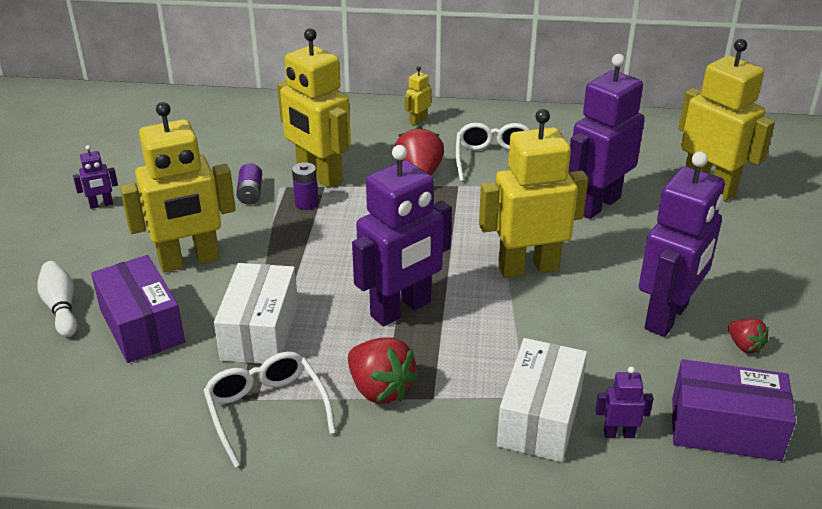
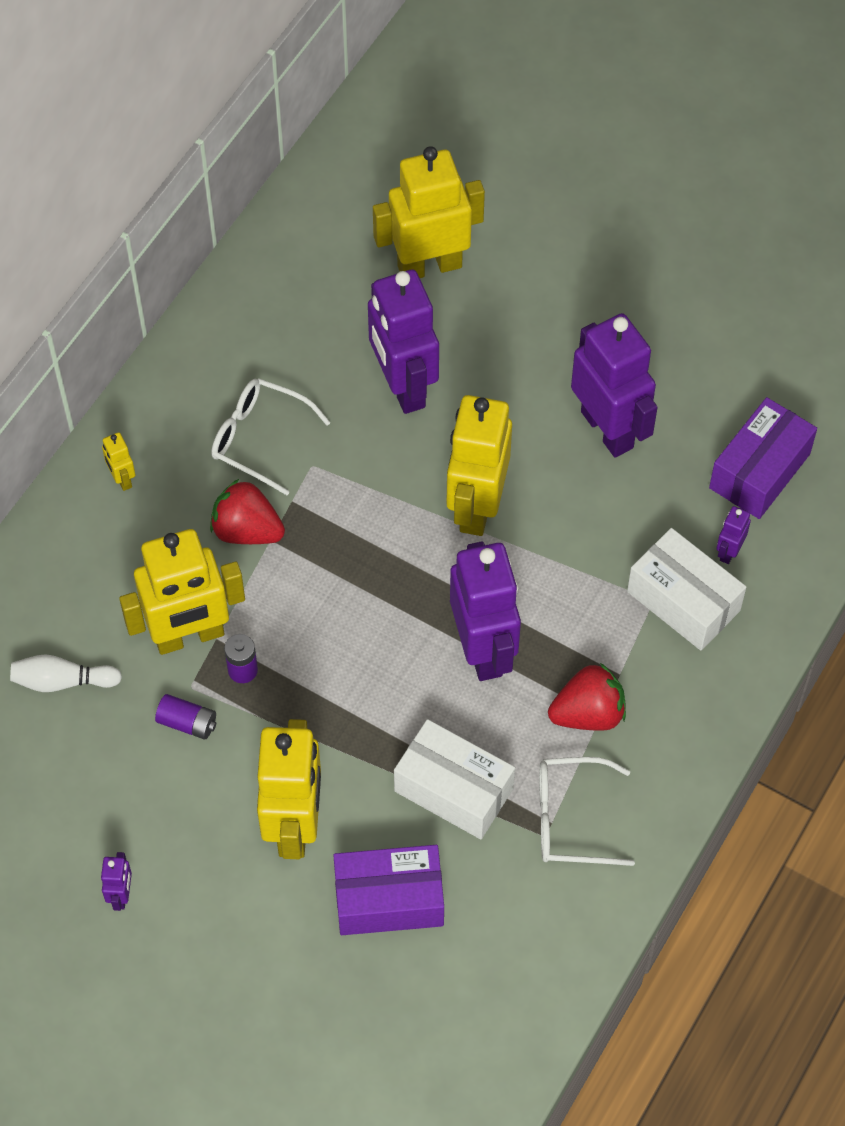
camera: 65 degrees left, 25 degrees up
white bowling pin [37,261,77,337] -> white bowling pin moved to [10,654,122,692]
red strawberry [728,319,769,353] -> none

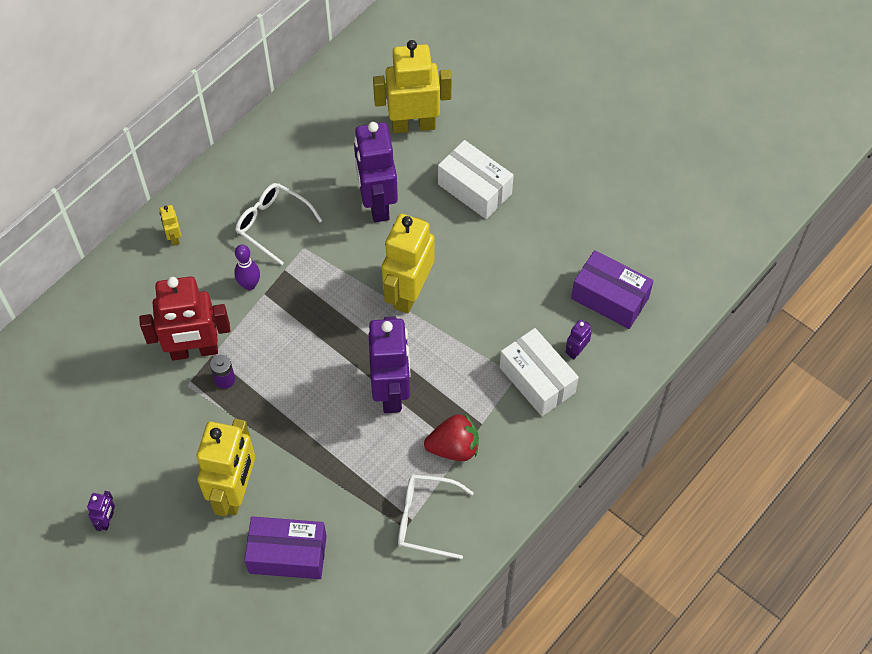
camera: 10 degrees right, 0 degrees up
white bowling pin [10,654,122,692] -> none
yellow robot [119,529,245,655] -> red robot [139,276,230,360]
purple battery [155,694,216,740] -> none
red strawberry [210,479,285,544] -> purple bowling pin [234,244,260,290]
white box [394,719,515,839] -> white box moved to [438,140,514,219]
purple robot [571,313,657,458] -> none
purple box [709,397,817,519] -> purple box turned 75 degrees clockwise [571,250,654,329]

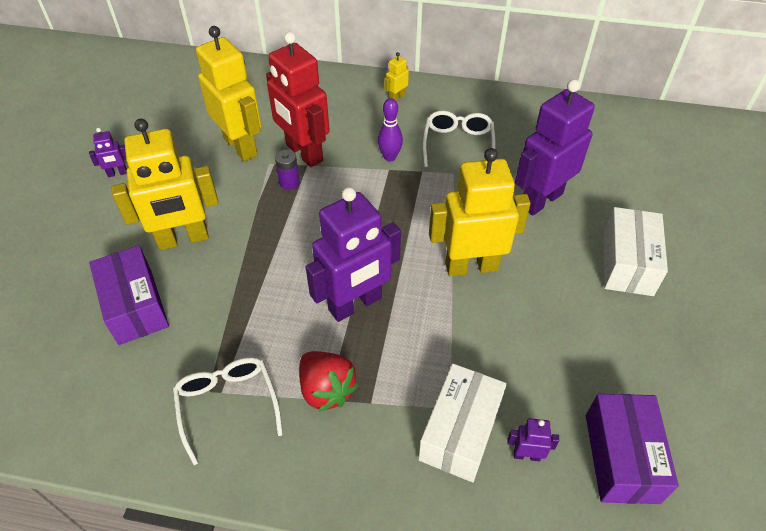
camera: 60 degrees right, 10 degrees down
yellow robot [373,40,452,133] -> yellow robot moved to [196,26,261,161]

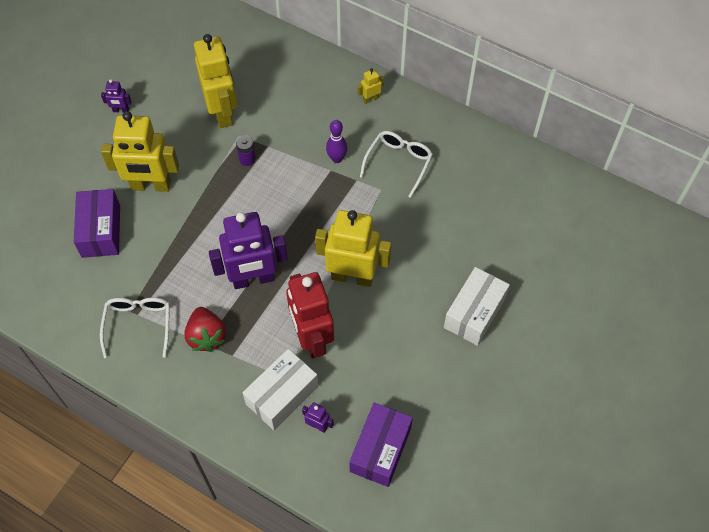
camera: 20 degrees right, 10 degrees up
red robot [266,32,330,167] -> red robot moved to [286,272,334,358]
purple robot [515,79,595,216] -> none

